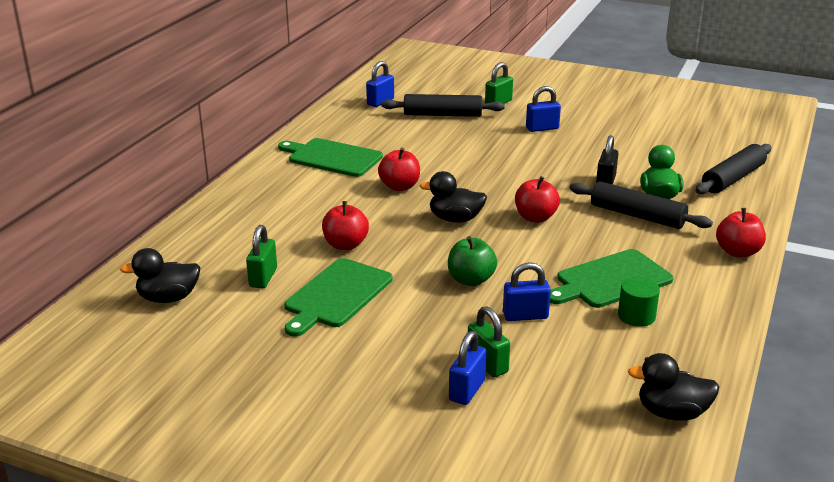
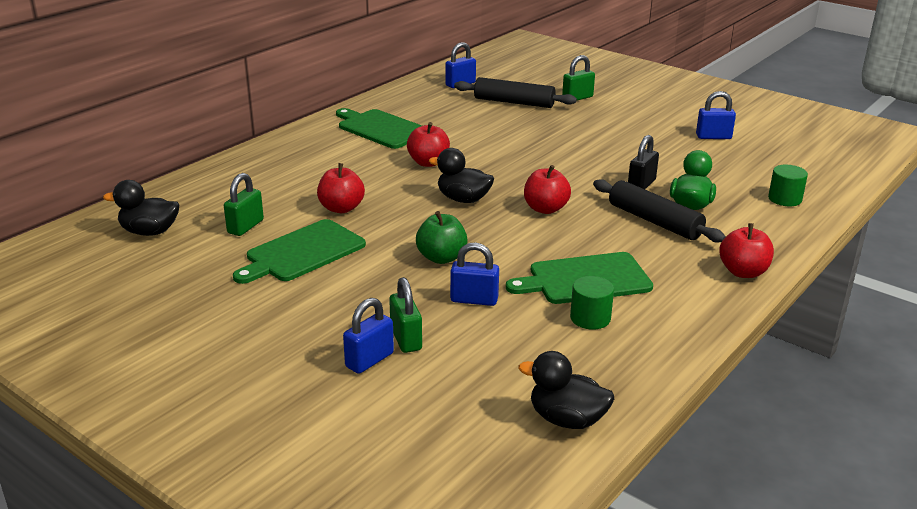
camera: 15 degrees right, 0 degrees up
blue padlock [526,86,561,132] -> blue padlock moved to [696,91,736,139]
black rolling pin [696,144,772,194] -> green cylinder [768,165,808,206]

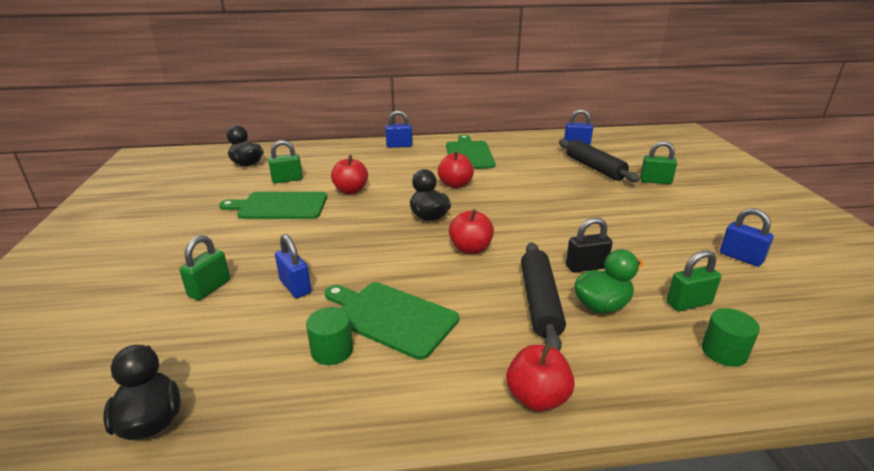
camera: 45 degrees right, 0 degrees up
blue padlock [343,298,394,374] -> blue padlock moved to [386,110,412,148]
green apple [416,211,468,264] -> none
none -> green padlock [667,250,721,311]

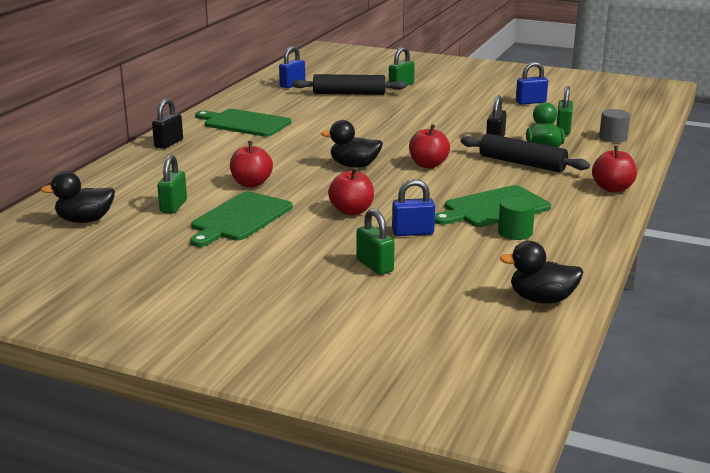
camera: 60 degrees left, 5 degrees down
blue padlock [386,110,412,148] -> black padlock [152,98,183,149]
red apple [438,151,474,188] -> red apple moved to [328,167,374,215]
green cylinder [702,308,760,367] -> grey cylinder [599,109,630,142]

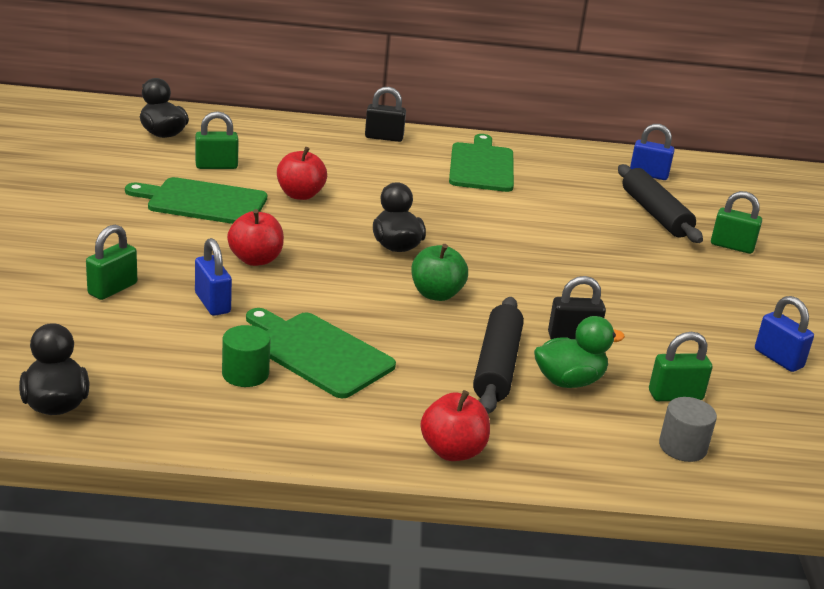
camera: 65 degrees right, 5 degrees up
red apple [409,124,450,168] -> green apple [411,244,468,301]

